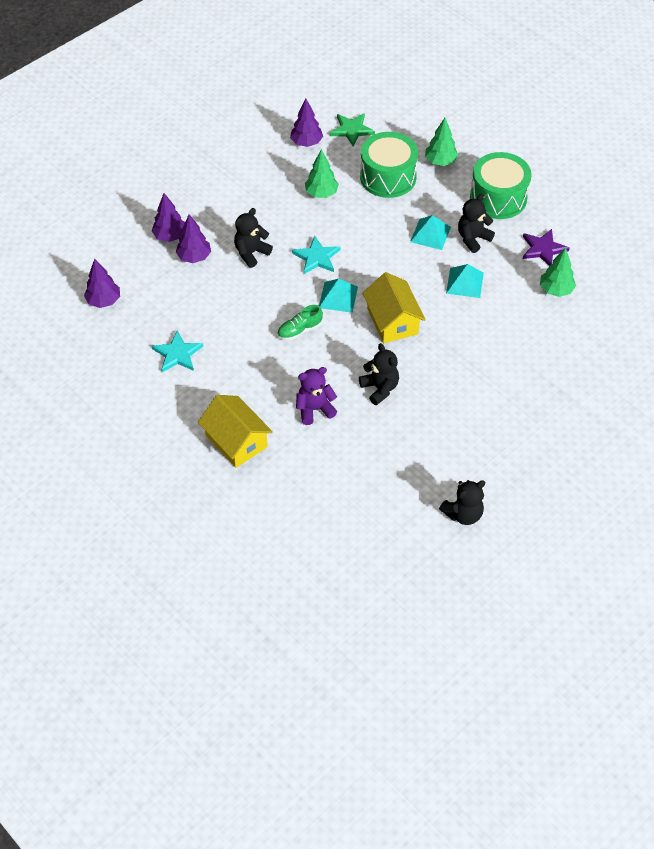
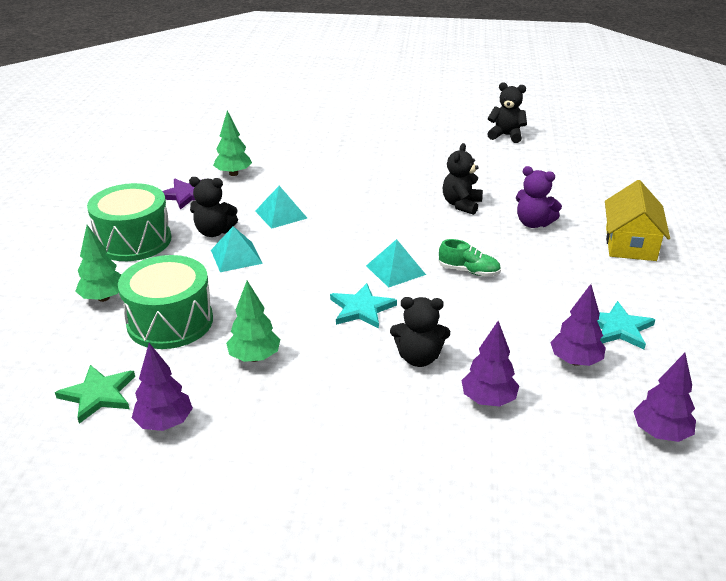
camera: 130 degrees left, 20 degrees down
purple tree [152,193,185,242] -> purple tree moved to [550,284,606,366]
yellow house [362,272,426,343] -> none

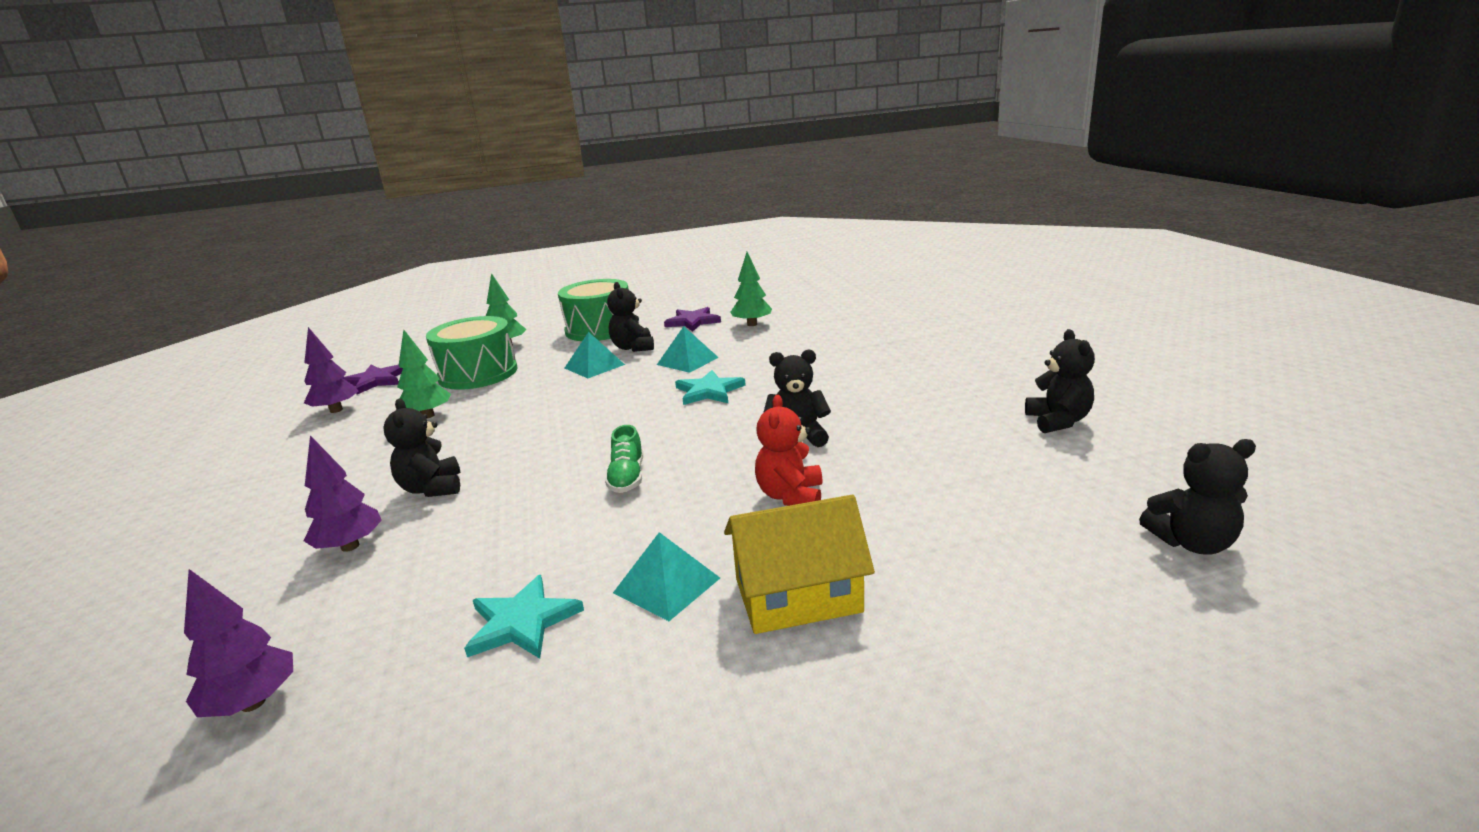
camera: 70 degrees right, 10 degrees down
green star [55,365,135,424] -> purple star [343,364,403,394]
turquoise star [330,283,397,329] -> turquoise star moved to [675,370,746,405]
turquoise pyramid [366,239,426,288] -> turquoise pyramid moved to [613,532,720,621]
purple teddy bear [516,166,562,228] -> red teddy bear [755,395,822,506]
purple tree [550,284,606,366] -> none
none -> black teddy bear [1139,439,1256,555]

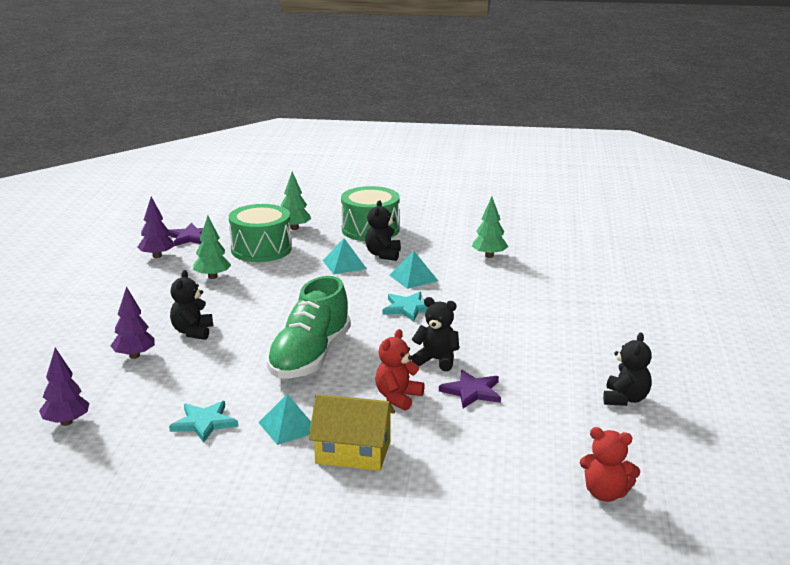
camera: 20 degrees right, 0 degrees up
green shoe [605,425,643,493] -> green shoe [267,276,351,378], size x2.29
purple star [664,307,721,332] -> purple star moved to [439,370,501,408]
black teddy bear [1139,439,1256,555] -> red teddy bear [580,427,640,502]

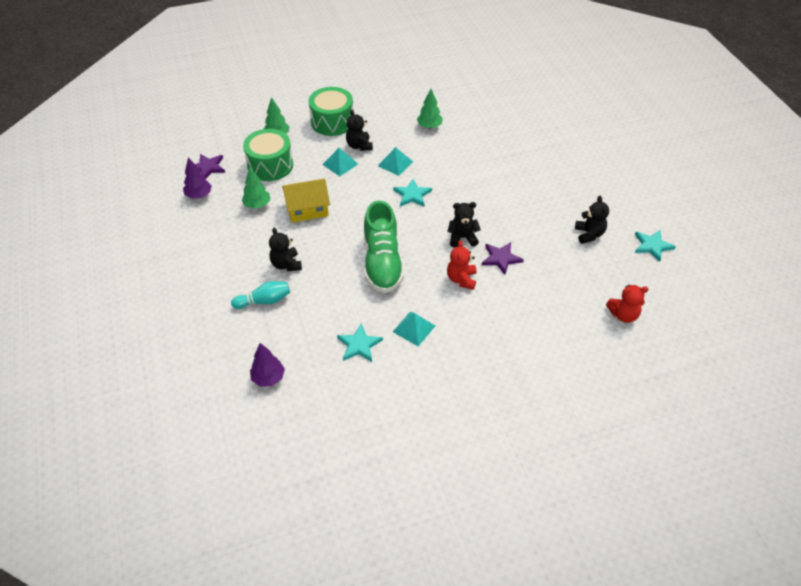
camera: 25 degrees left, 25 degrees up
purple tree [110,286,155,359] -> turquoise bowling pin [231,281,290,309]
yellow house [308,394,395,471] -> yellow house moved to [282,178,330,223]
none -> turquoise star [635,230,676,262]

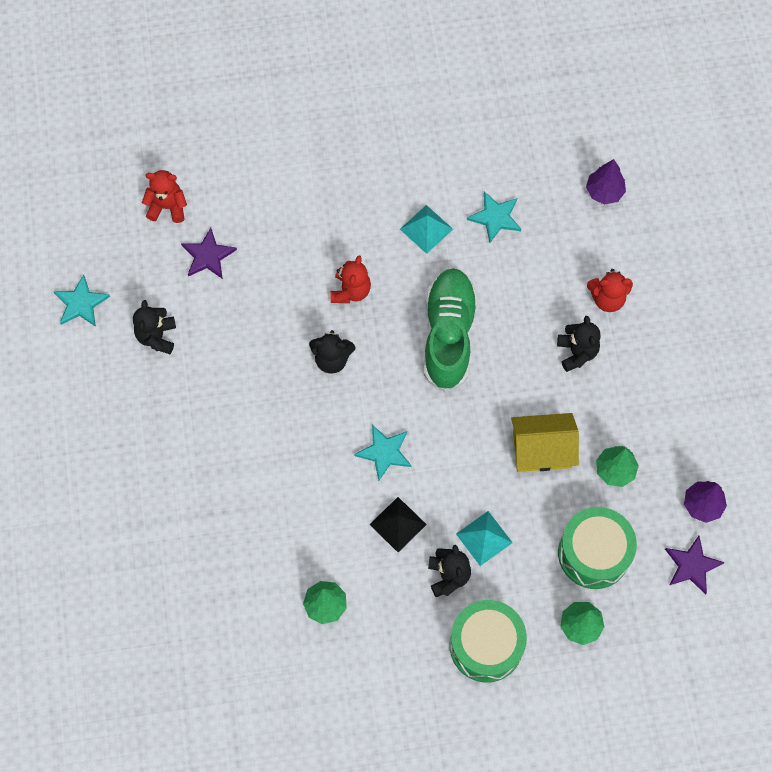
camera: 170 degrees left, 20 degrees up
turquoise bowling pin [231,281,290,309] -> red teddy bear [587,269,633,312]
turquoise pyramid [378,147,413,176] -> black pyramid [369,497,427,552]
purple star [482,242,524,275] -> purple star moved to [181,228,237,279]

